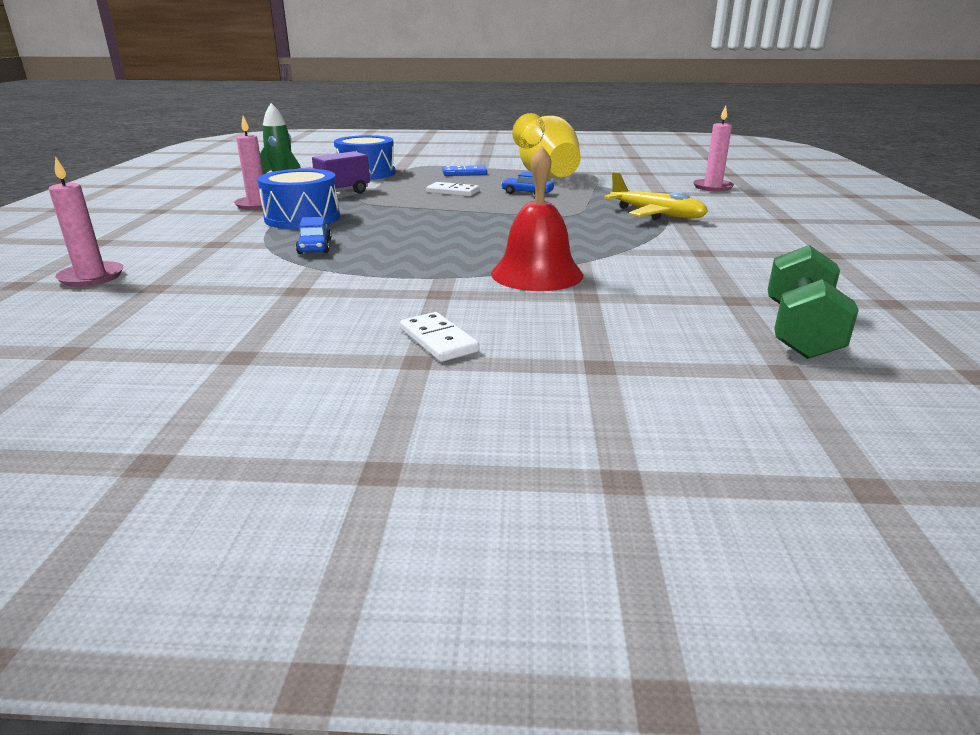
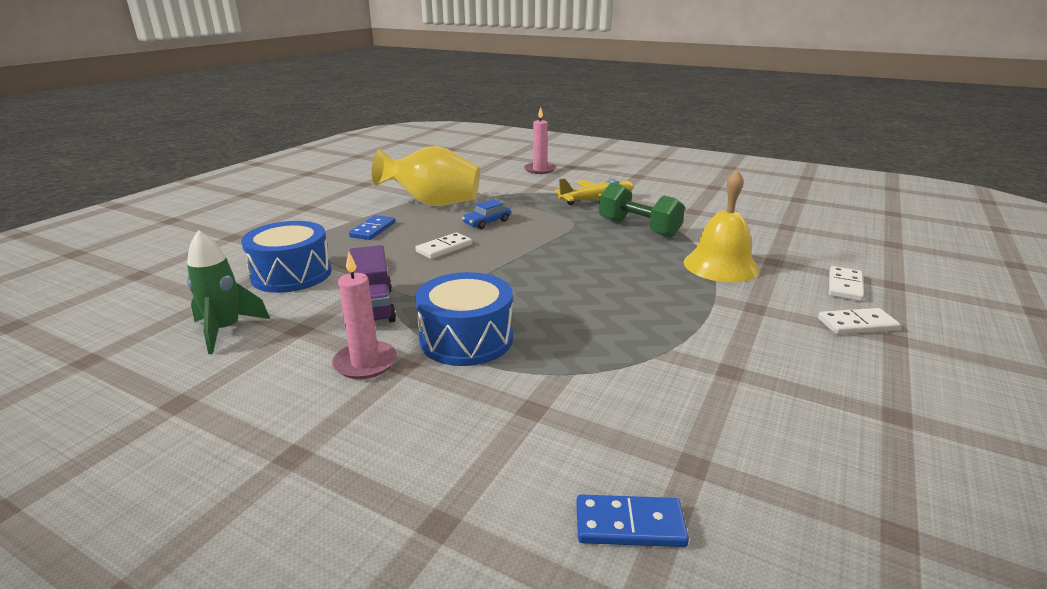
camera: 65 degrees left, 0 degrees up
pink candle [49,156,123,287] -> blue domino [576,495,689,547]
blue car [296,217,331,254] -> none
red bell [491,145,583,291] -> yellow bell [683,169,759,282]
green dumbbell [768,245,859,359] -> green dumbbell moved to [599,183,685,238]
none -> white domino [829,266,864,301]

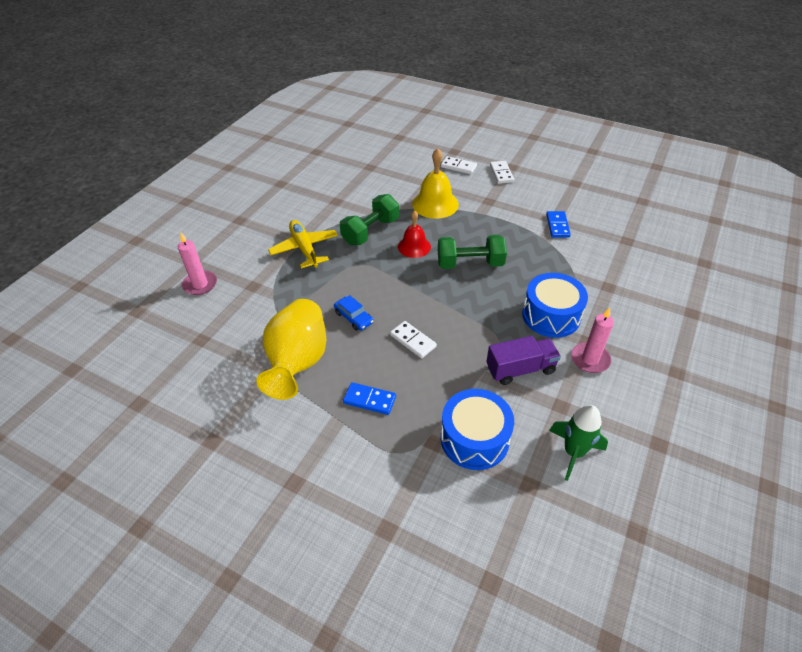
camera: 90 degrees left, 20 degrees up
blue domino [576,495,689,547] -> blue domino moved to [546,211,571,238]
none -> red bell [398,210,431,258]
none -> green dumbbell [438,235,507,269]

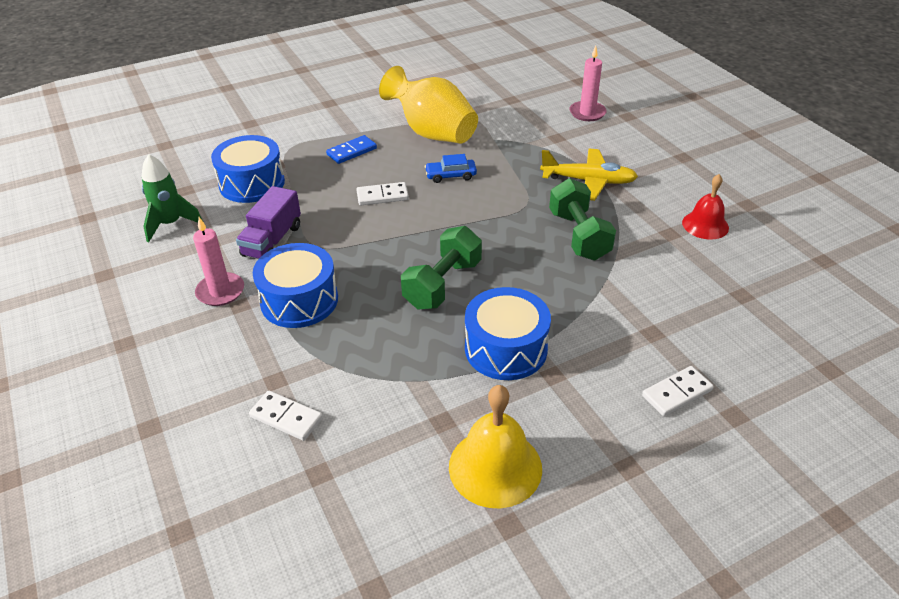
camera: 125 degrees right, 5 degrees down
red bell [398,210,431,258] -> red bell moved to [682,174,729,239]
yellow bell [412,148,459,219] -> yellow bell moved to [449,385,542,508]
white domino [490,161,514,184] -> white domino moved to [249,391,323,441]
blue domino [546,211,571,238] -> none
none -> blue drum [465,287,551,380]

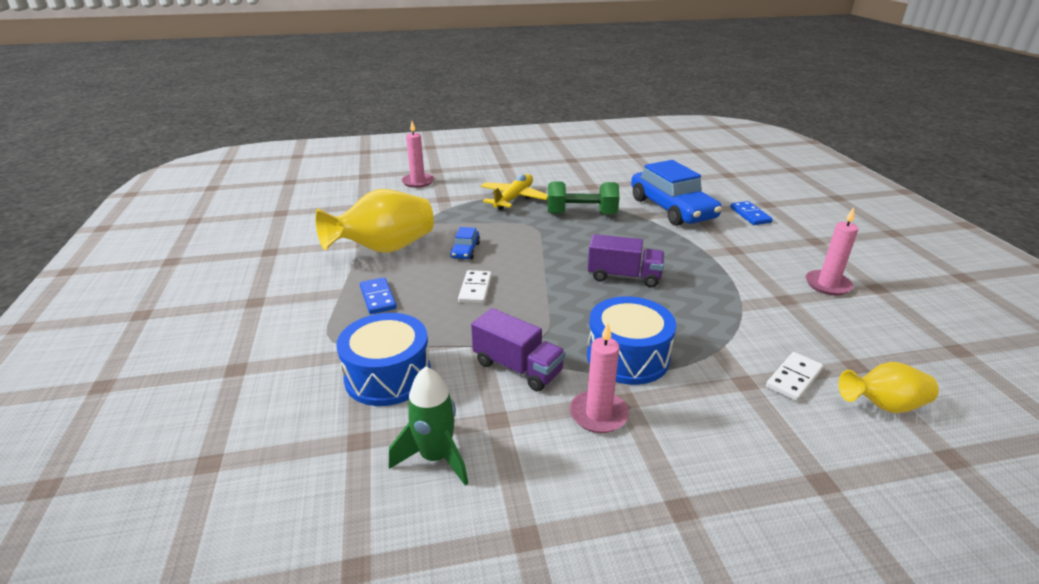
camera: 75 degrees left, 10 degrees down
green dumbbell [401,226,482,309] -> purple truck [587,234,665,287]
yellow bell [449,385,542,508] -> pink candle [806,207,858,295]
blue drum [465,287,551,380] -> none
white domino [642,366,714,416] -> blue domino [730,201,773,225]
red bell [682,174,729,239] -> none
none -> blue car [631,160,722,226]
none -> yellow vase [839,362,939,413]

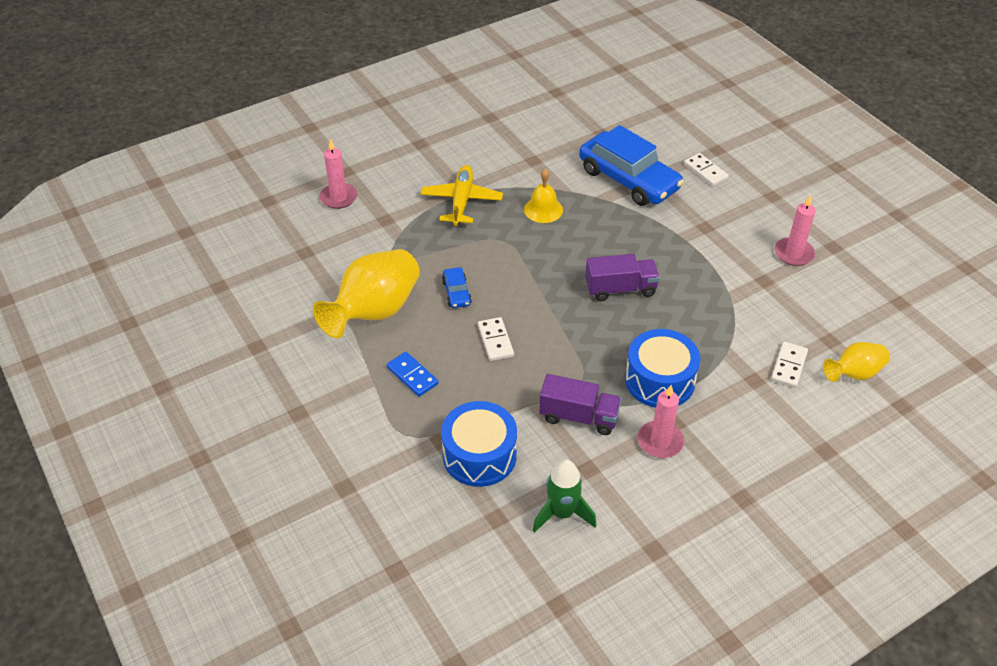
camera: 20 degrees left, 15 degrees up
green dumbbell [548,182,619,215] -> yellow bell [524,169,563,223]
blue domino [730,201,773,225] -> white domino [684,153,729,186]

